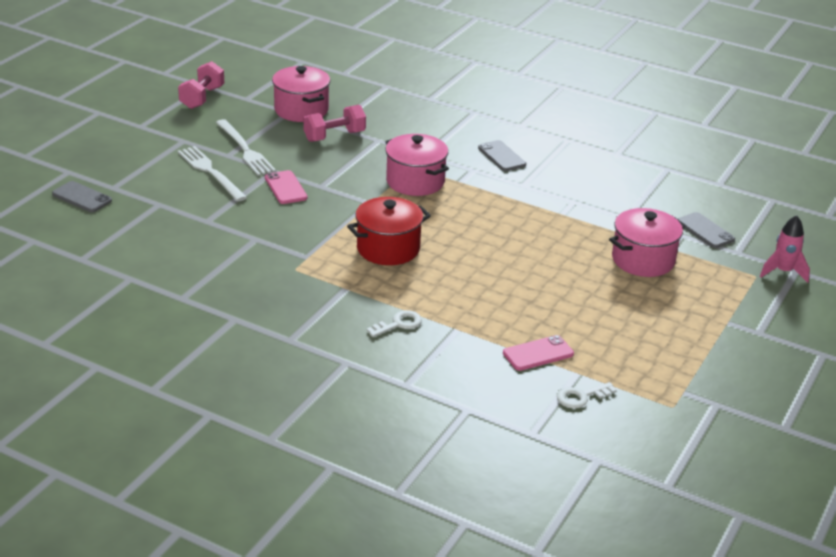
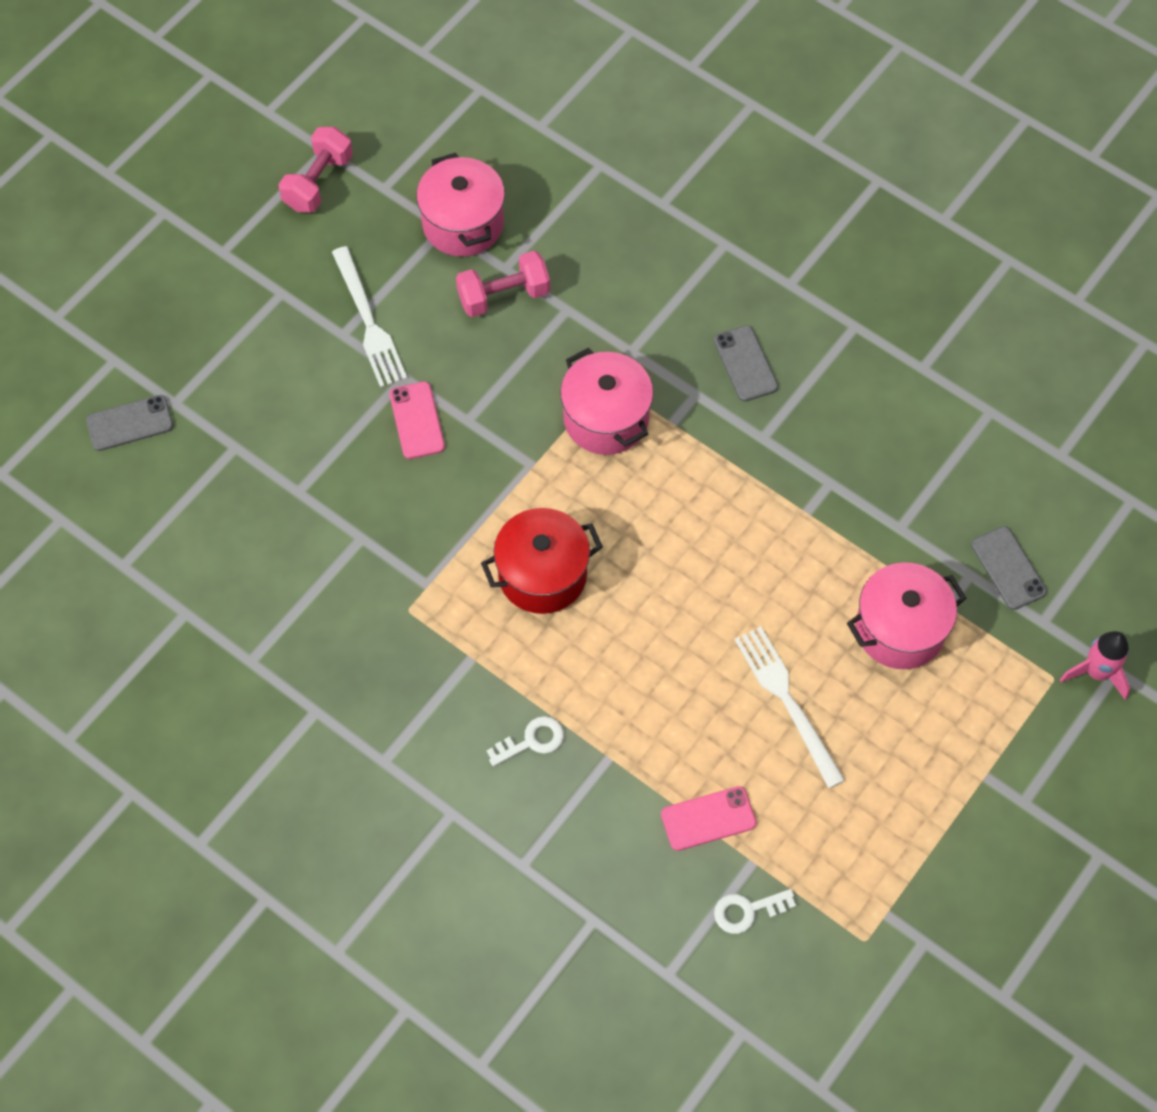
camera: 10 degrees right, 30 degrees up
grey phone [52,181,112,212] -> grey phone turned 60 degrees counterclockwise [86,395,173,451]
white fork [177,146,247,201] -> white fork moved to [734,626,845,788]

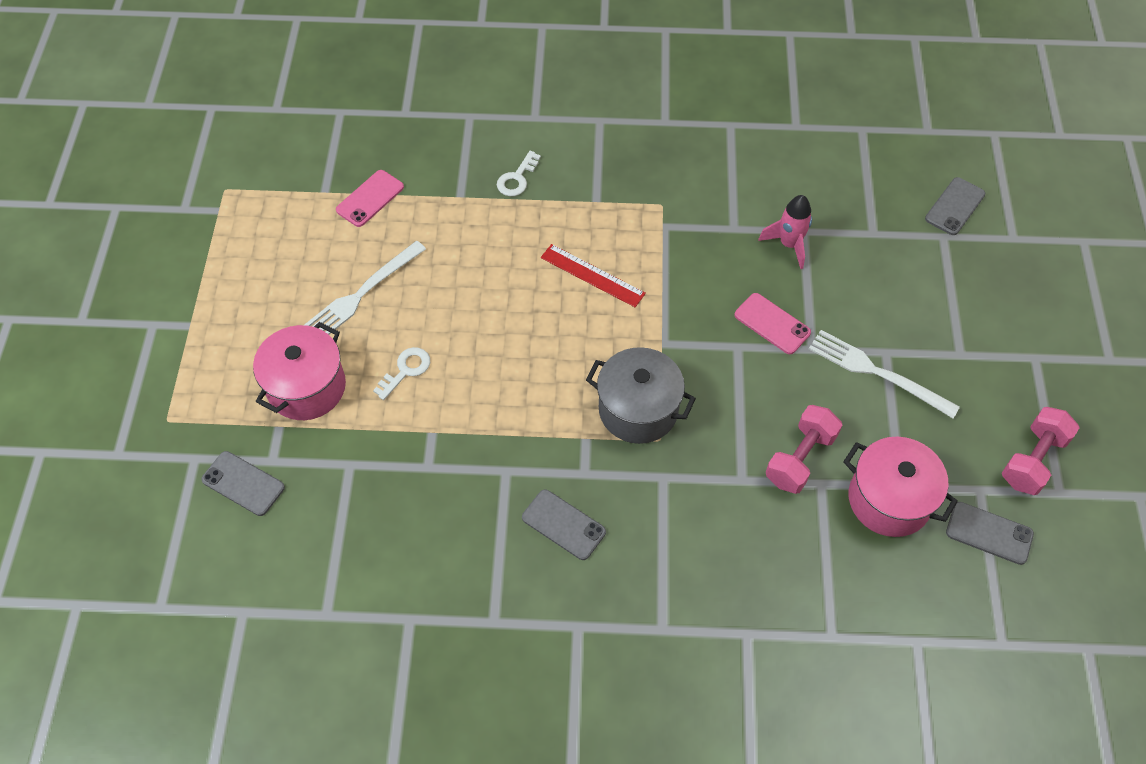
camera: 145 degrees right, 5 degrees down
pink dumbbell [278,127,353,213] -> pink dumbbell turned 45 degrees clockwise [1002,407,1080,495]
red pot [481,508,603,614] -> red ruler [541,244,646,307]
pink pot [560,348,653,455] -> grey pot [586,347,696,444]
white key [714,889,796,934] -> white key moved to [373,347,430,400]
white fork [734,626,845,788] -> white fork turned 105 degrees clockwise [304,241,426,334]
pink rocket [1060,631,1130,700] -> pink rocket moved to [758,195,812,269]
none -> grey phone [946,502,1034,565]

